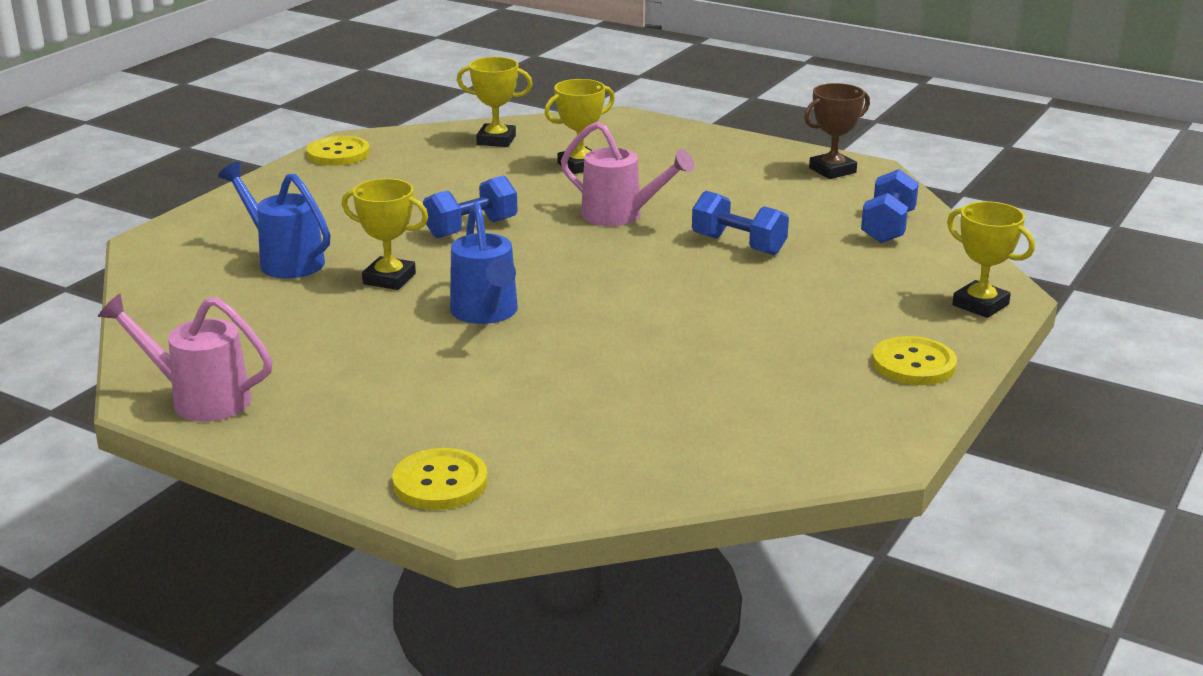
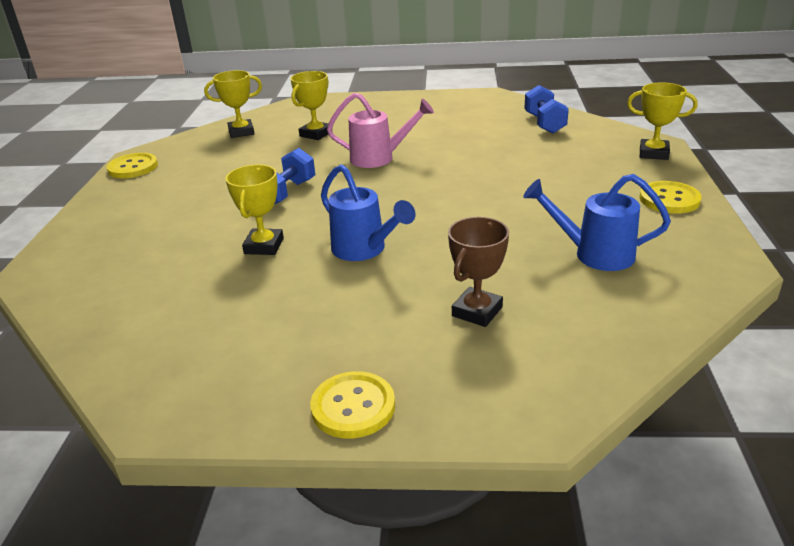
camera: 25 degrees left, 5 degrees up
pink watering can [98,294,273,422] -> none
blue watering can [218,162,331,278] -> blue watering can moved to [523,174,671,271]
yellow trophy [342,178,428,290] -> yellow trophy turned 75 degrees counterclockwise [226,164,284,255]
yellow button [393,448,488,510] -> yellow button moved to [310,371,395,439]
blue dumbbell [692,191,789,255] -> none
brown trophy [804,83,870,179] -> brown trophy moved to [448,217,509,327]

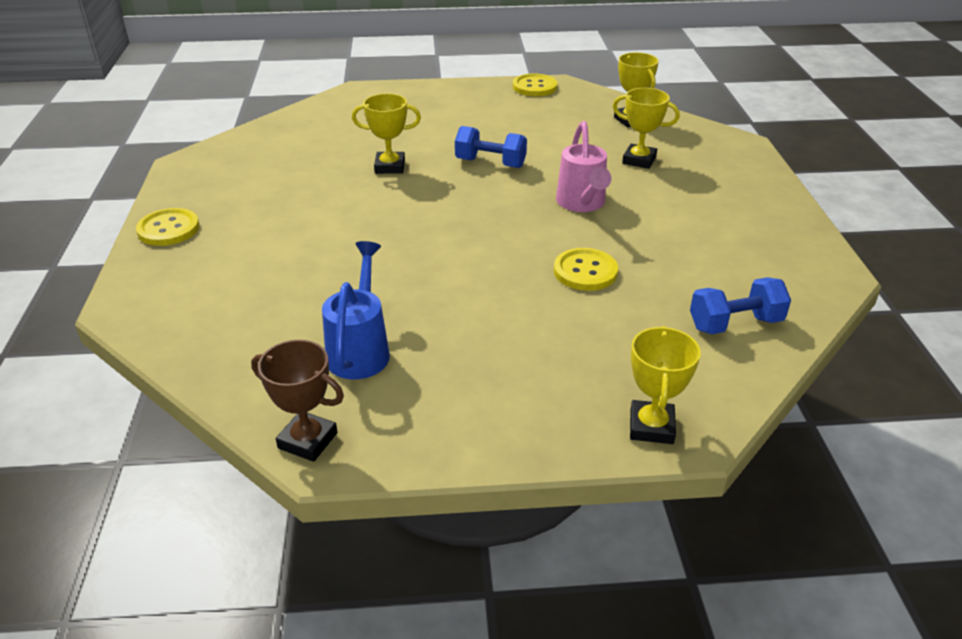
camera: 80 degrees right, 5 degrees up
blue watering can [321,164,415,261] -> none
brown trophy [448,217,509,327] -> brown trophy moved to [251,340,344,462]
yellow button [640,181,702,214] -> yellow button moved to [554,248,618,291]

